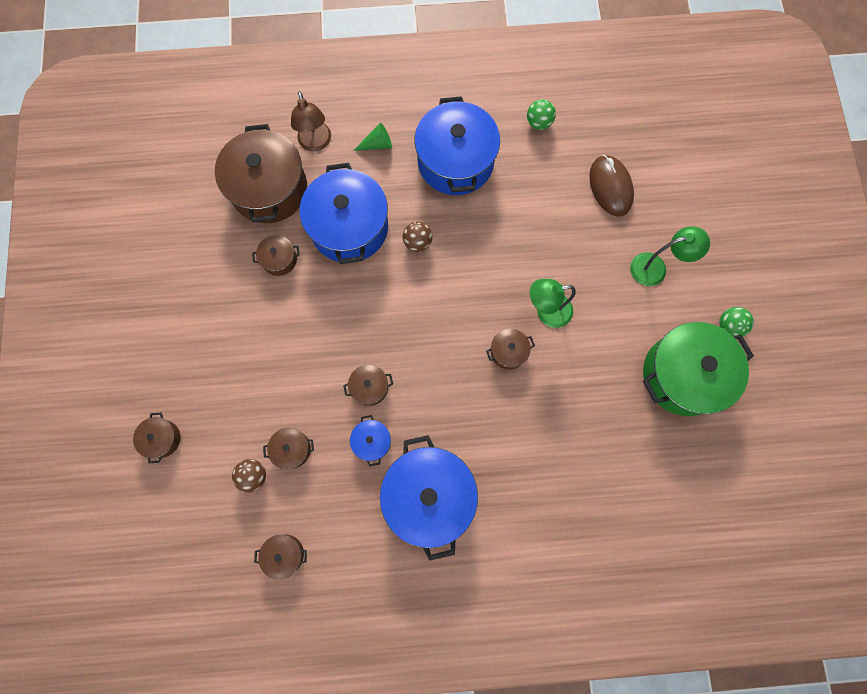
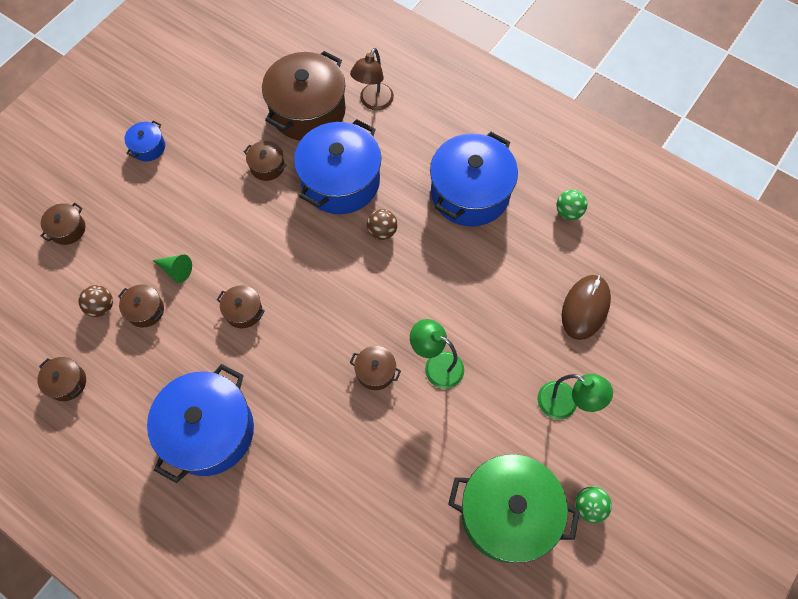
camera: 40 degrees right, 10 degrees down
blue pot [350,415,391,467] -> blue pot moved to [125,121,165,161]
green cone [353,123,392,151] -> green cone moved to [153,255,192,283]

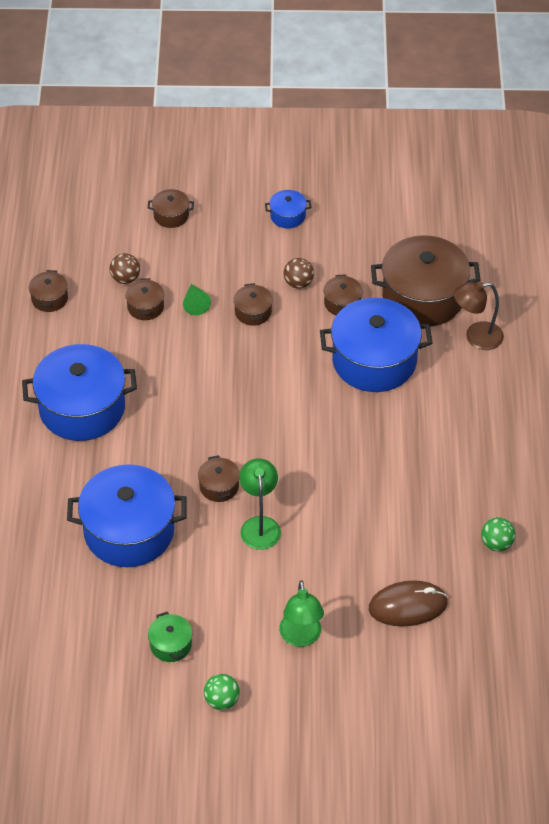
camera: 55 degrees right, 15 degrees down
brown pot [217,285,265,328] -> brown pot moved to [234,283,273,326]
brown ball [367,209,398,240] -> brown ball moved to [284,258,314,289]
blue pot [430,132,518,227] -> blue pot moved to [67,464,187,567]
green pot [448,454,579,563] -> green pot [148,612,192,662], size x0.44

